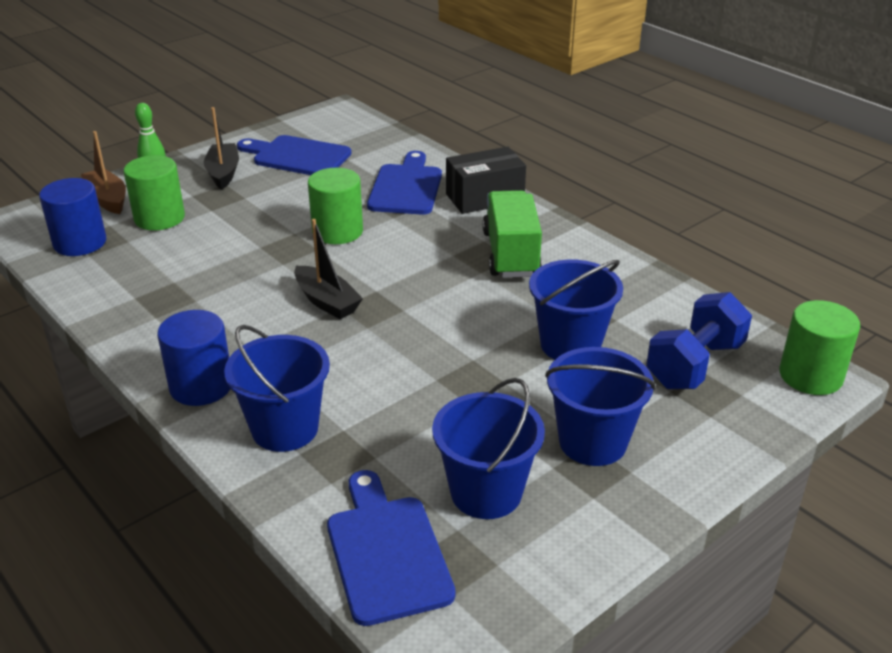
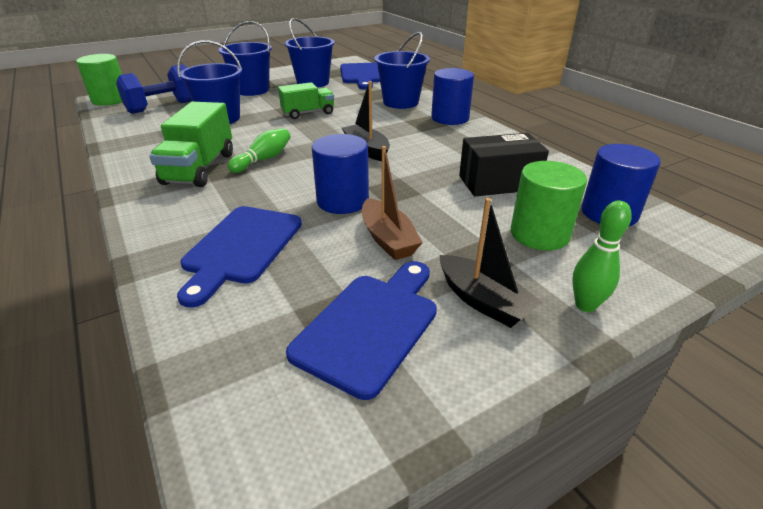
camera: 170 degrees left, 0 degrees up
brown boat [81,131,126,214] -> brown boat moved to [362,146,423,260]
black boat [204,107,239,190] -> black boat turned 45 degrees counterclockwise [439,198,543,328]
blue cutting board [237,135,351,175] -> blue cutting board turned 90 degrees counterclockwise [286,261,437,400]
green cylinder [308,168,363,244] -> blue cylinder [312,134,369,214]
black box [446,147,526,214] -> black box moved to [459,133,549,197]
none -> green bowling pin [228,128,290,173]
none -> green truck [278,82,334,119]

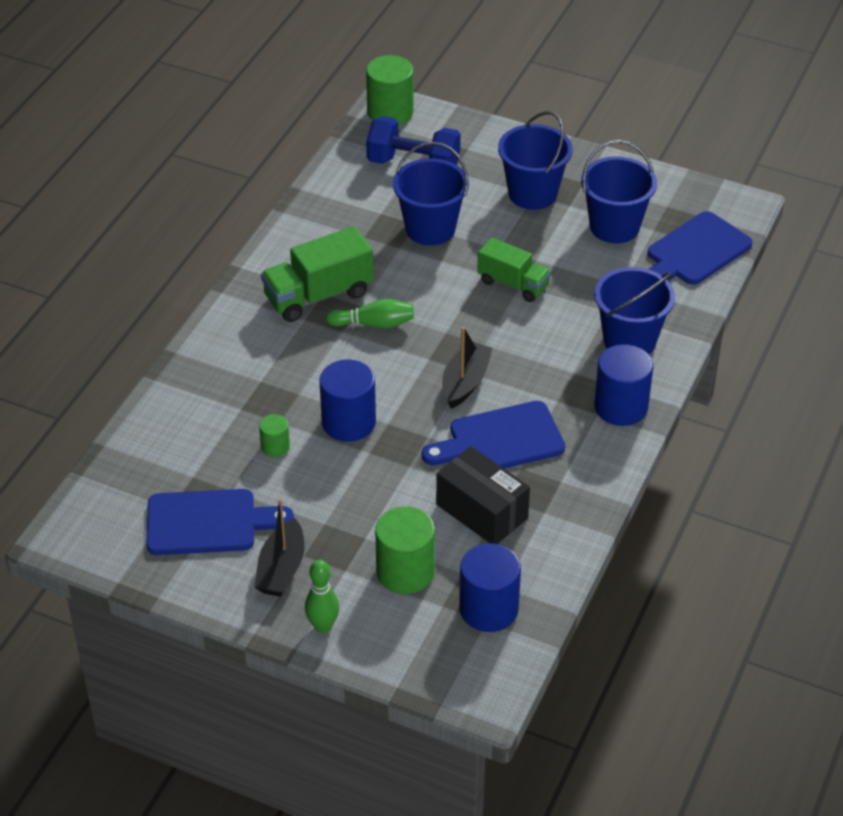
camera: 55 degrees right, 10 degrees up
blue cutting board [177,206,302,308] -> blue cutting board moved to [422,401,566,469]
brown boat [362,146,423,260] -> none
none -> green cylinder [259,414,290,457]

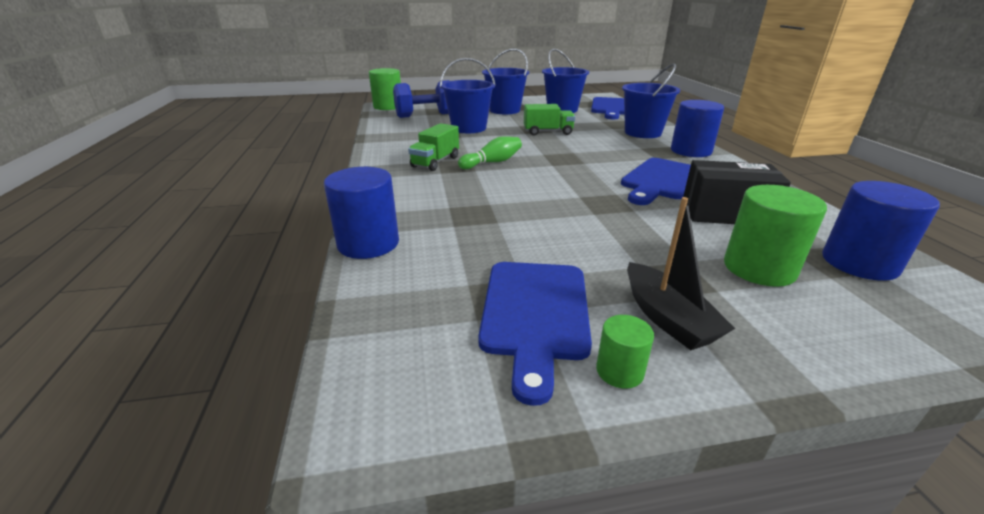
camera: 35 degrees left, 15 degrees down
blue cutting board [146,489,294,555] -> blue cutting board turned 135 degrees clockwise [478,262,592,406]
green cylinder [259,414,290,457] -> green cylinder moved to [596,315,654,389]
green truck [261,226,373,322] -> green truck [408,123,459,171], size x0.67
green bowling pin [305,560,339,633] -> none
blue cylinder [319,359,376,442] -> blue cylinder moved to [324,167,399,259]
black boat [442,327,493,409] -> none

